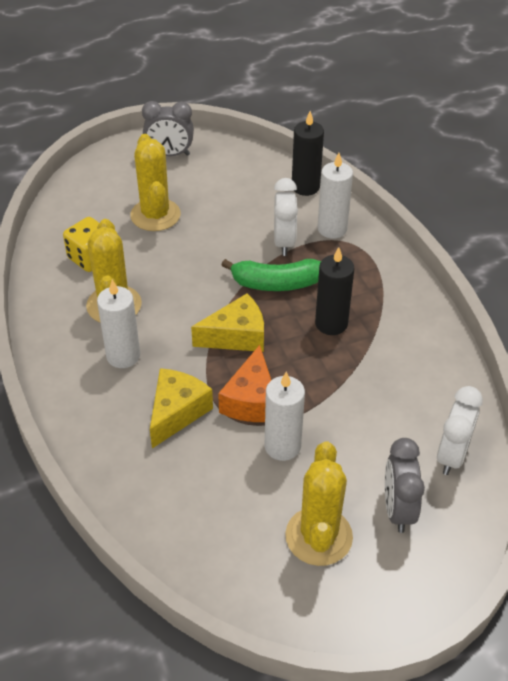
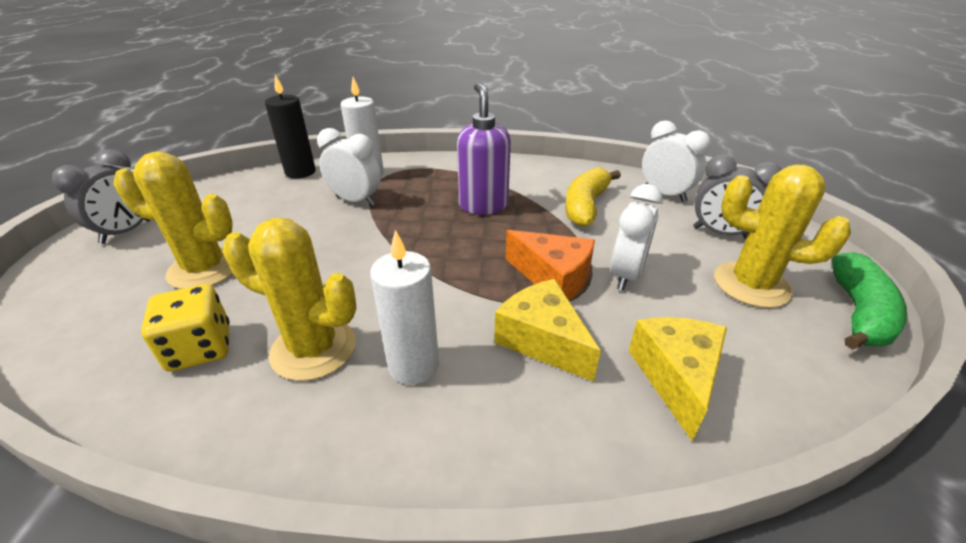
camera: 65 degrees left, 10 degrees down
yellow cheese [191,294,264,352] -> yellow cheese moved to [629,317,727,441]
green banana [221,259,321,291] -> green banana moved to [832,252,907,350]
white candle [264,372,305,461] -> white clock [610,184,663,291]
black candle [315,247,354,335] -> purple soap dispenser [457,83,511,215]
none -> yellow banana [565,167,621,227]

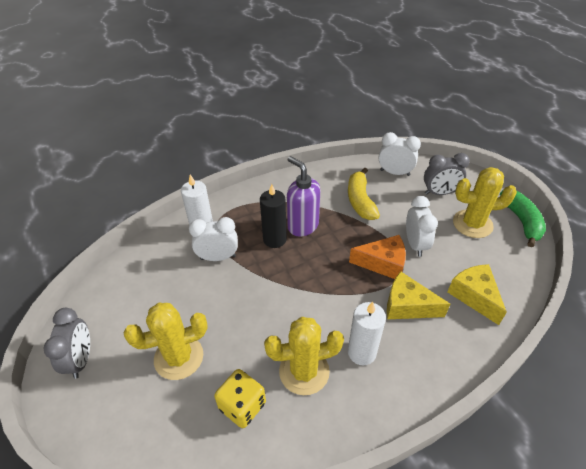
camera: 30 degrees left, 10 degrees up
black candle [265,75,316,179] -> black candle moved to [260,184,287,248]

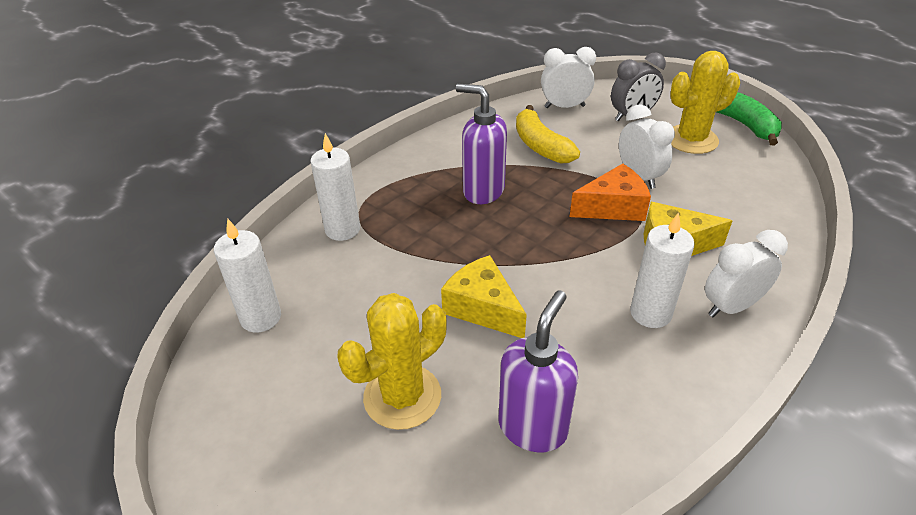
camera: 20 degrees left, 5 degrees down
grey clock [43,308,90,379] -> none
white clock [189,217,238,261] -> white clock moved to [705,230,788,317]
yellow dice [214,369,266,428] -> purple soap dispenser [499,290,578,452]
black candle [260,184,287,248] -> none
yellow cactus [264,317,344,395] -> none
yellow cheese [448,264,507,325] -> yellow cheese moved to [441,255,527,338]
none -> white candle [214,218,281,332]

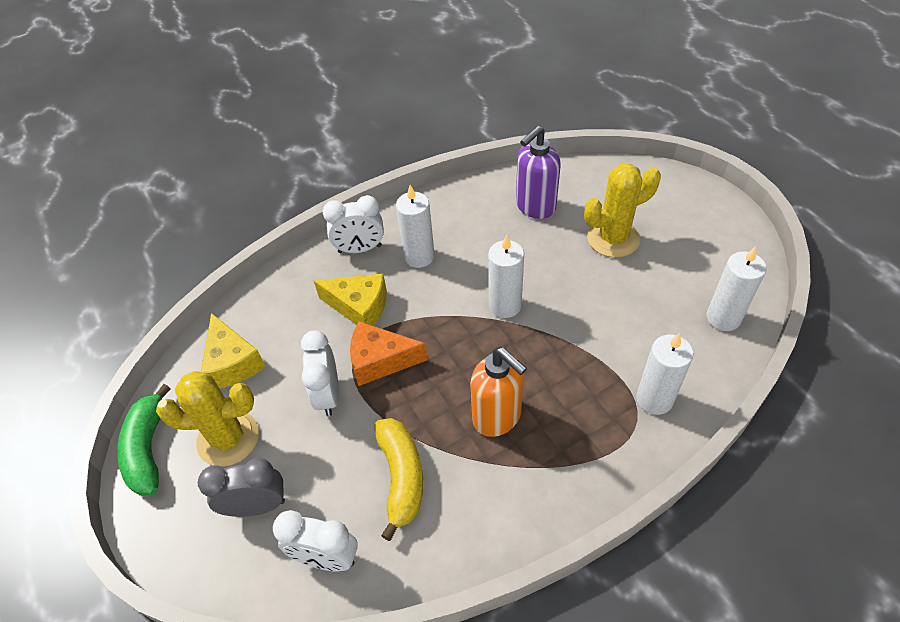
camera: 160 degrees left, 10 degrees up
yellow cheese [441,255,527,338] -> yellow cheese moved to [201,313,266,389]
purple soap dispenser [456,84,507,204] -> orange soap dispenser [470,347,527,437]
none -> white candle [488,235,524,318]

